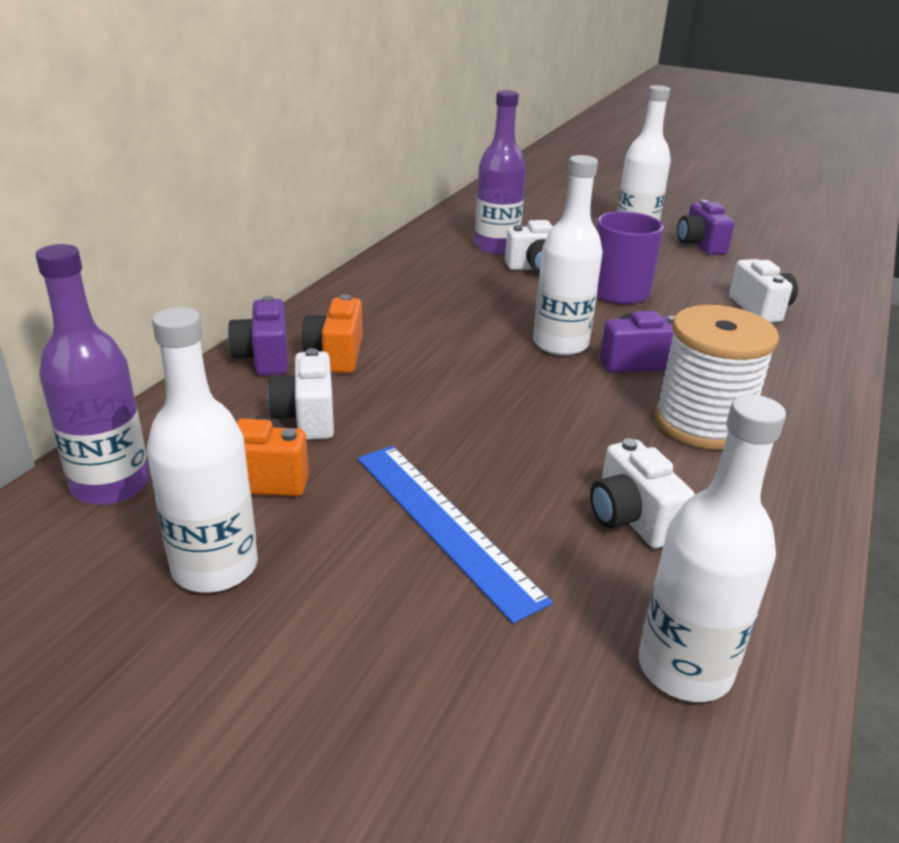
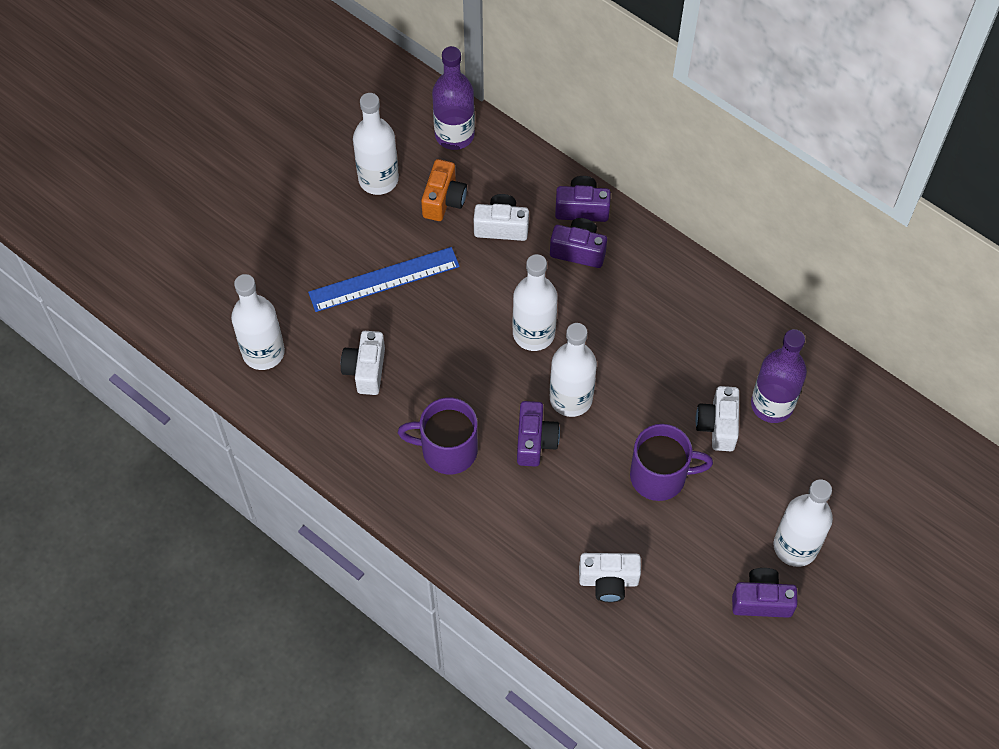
camera: 105 degrees right, 30 degrees up
orange camera [302,294,362,373] -> purple camera [550,218,607,268]
white camera [590,438,695,548] -> white camera turned 75 degrees counterclockwise [341,331,385,395]
white spool [654,305,779,450] -> purple mug [398,398,478,474]
none -> white bottle [513,254,557,351]

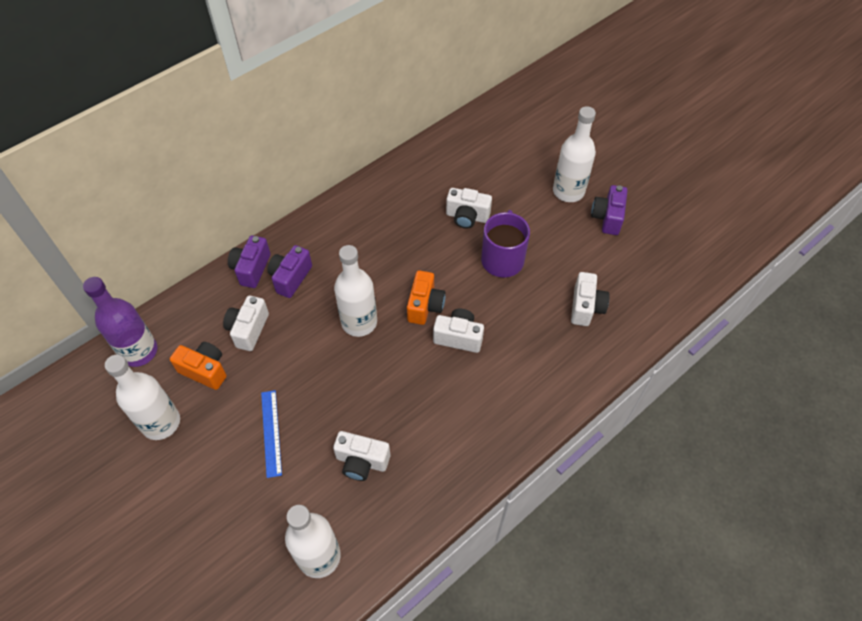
camera: 80 degrees left, 5 degrees down
blue ruler [308,247,460,312] -> blue ruler [261,390,282,478], size x0.65
purple mug [398,398,478,474] -> none
purple camera [517,401,560,467] -> white camera [433,309,484,353]
white bottle [550,323,597,417] -> orange camera [407,270,446,325]
purple bottle [751,329,807,423] -> none

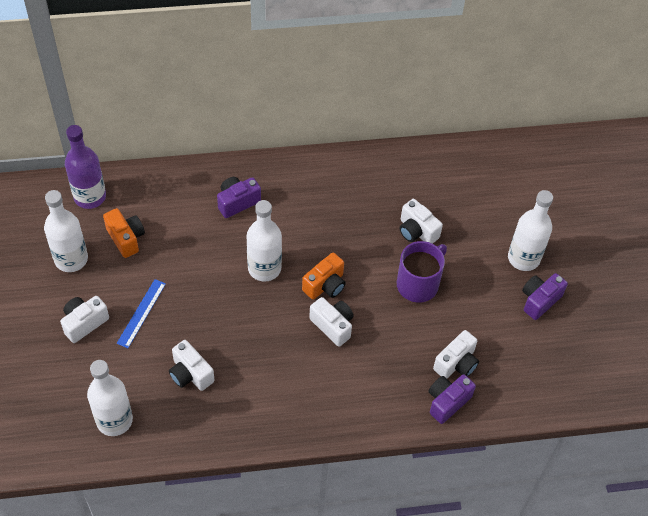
camera: 30 degrees right, 0 degrees up
white camera [223,296,269,351] -> white camera moved to [60,296,109,343]
purple camera [228,236,271,288] -> purple camera moved to [429,374,476,424]

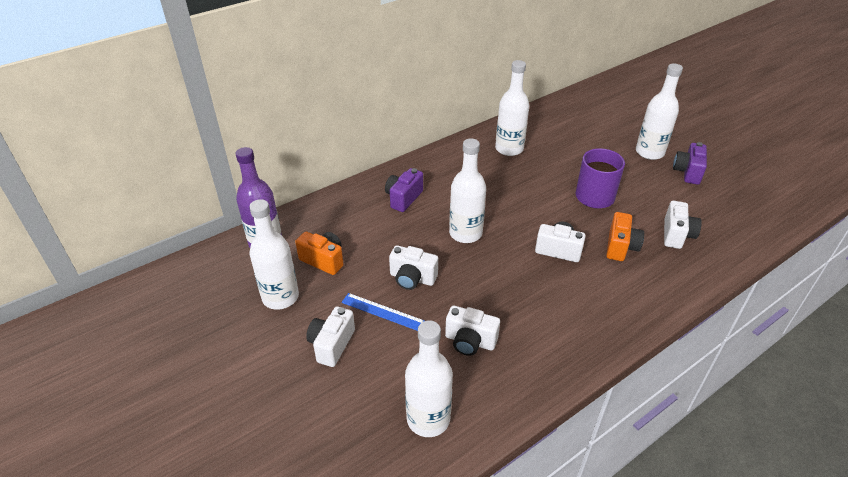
camera: 25 degrees left, 15 degrees down
blue ruler [117,279,166,348] -> blue ruler turned 60 degrees counterclockwise [341,293,425,331]
orange camera [302,253,346,299] -> orange camera moved to [606,212,644,261]
white camera [399,199,443,244] -> white camera moved to [389,245,438,290]
purple camera [429,374,476,424] -> none
none -> white bottle [495,60,529,156]

